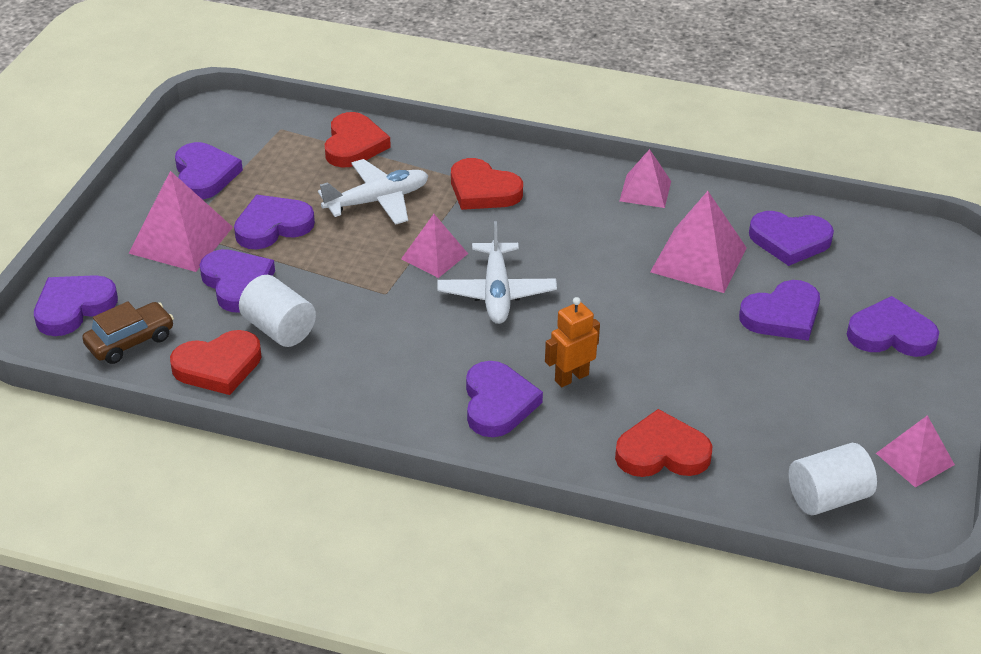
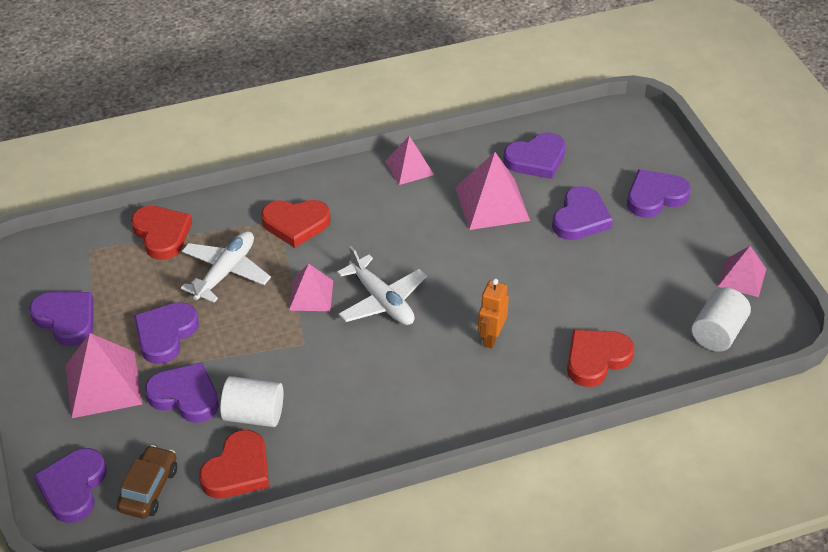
camera: 35 degrees left, 5 degrees up
purple heart [466,361,543,437] -> none

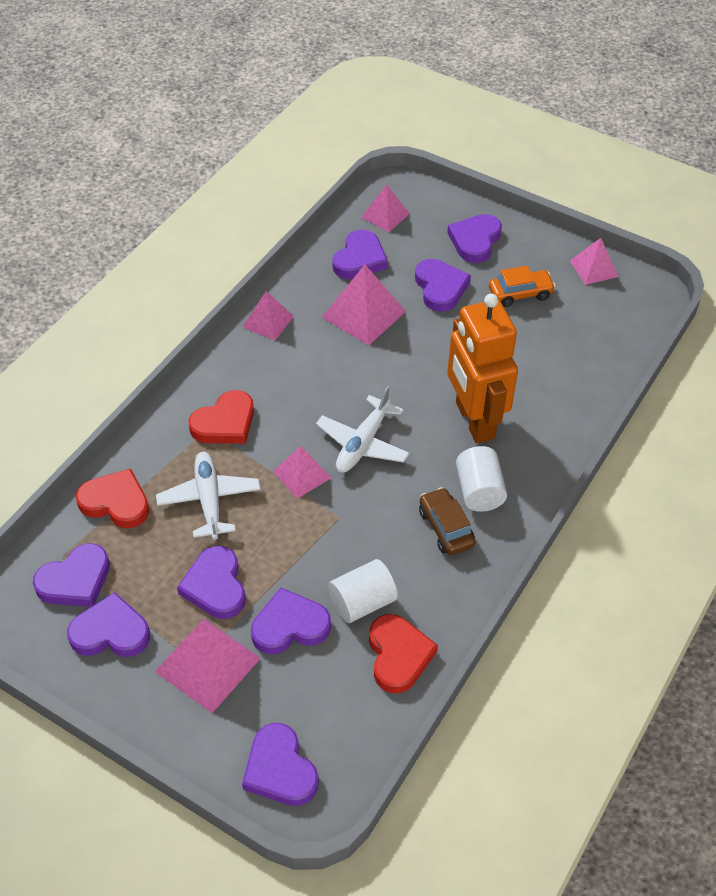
camera: 40 degrees left, 5 degrees up
brown car [117,445,177,519] -> brown car moved to [419,487,475,555]
white plane [337,246,427,325] -> white plane turned 105 degrees clockwise [316,386,410,473]
orange robot [478,279,509,349] -> orange robot [447,293,518,443], size x2.14
red heart [567,330,634,387] -> none
white cylinder [692,287,751,352] -> white cylinder moved to [456,446,507,512]
none -> purple heart [33,543,110,607]
none -> pink pyramid [361,184,410,232]
none -> orange car [489,265,556,307]

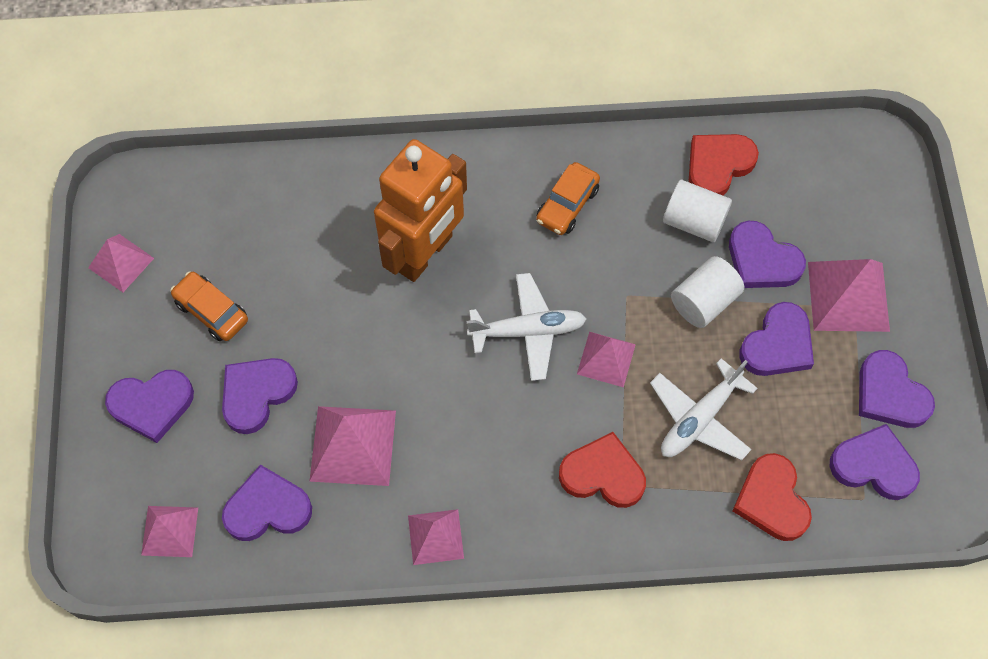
camera: 125 degrees left, 15 degrees up
purple heart [242,723,319,806] -> none
brown car [419,487,475,555] -> orange car [536,162,600,235]
white cylinder [456,446,507,512] -> white cylinder moved to [671,256,744,328]

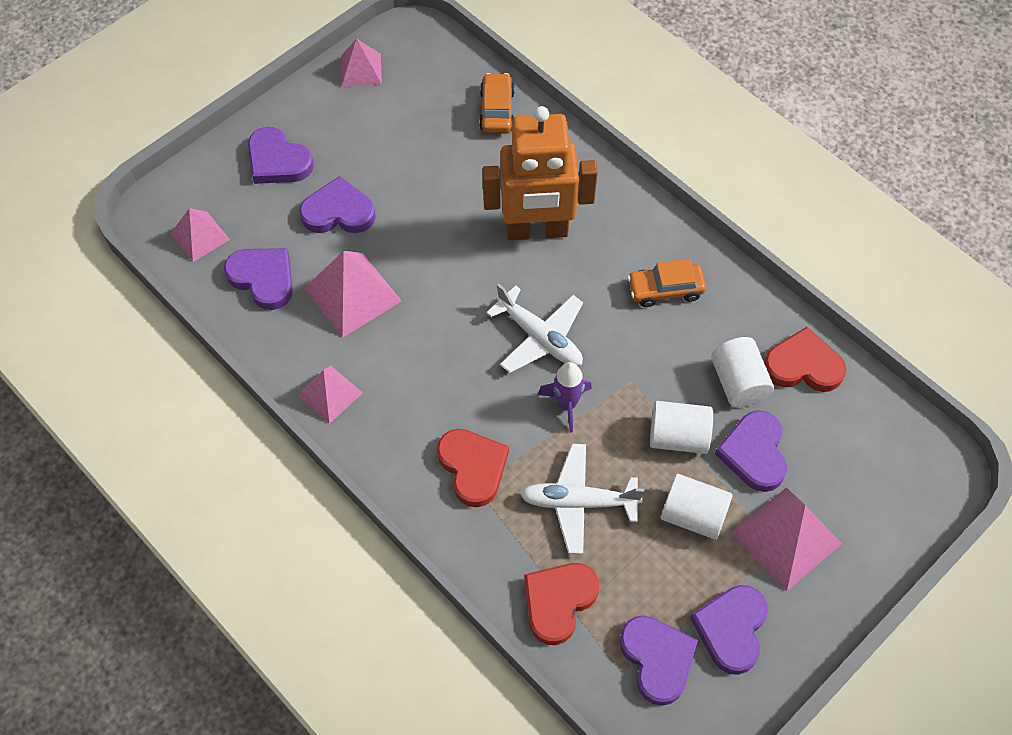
camera: 50 degrees right, 5 degrees down
orange car [170,271,248,341] -> orange car moved to [479,73,515,133]
pink pyramid [577,332,636,387] -> purple rocket [538,362,592,433]
purple heart [739,302,814,376] -> white cylinder [661,474,732,540]

